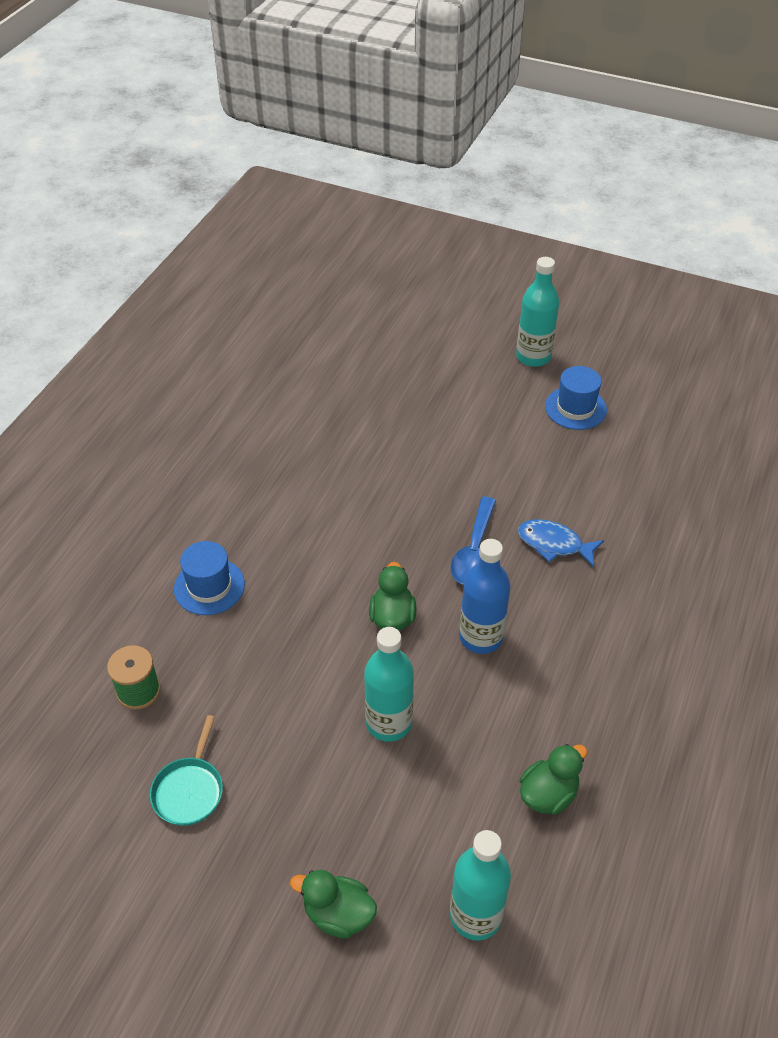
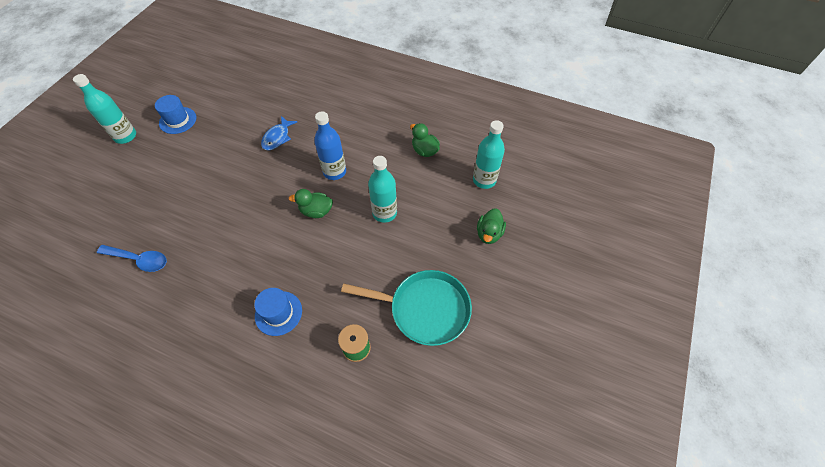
camera: 90 degrees left, 10 degrees up
turquoise pan [150,715,223,826] -> turquoise pan [341,270,472,346], size x1.89
blue spoon [450,497,496,585] -> blue spoon moved to [97,245,167,272]

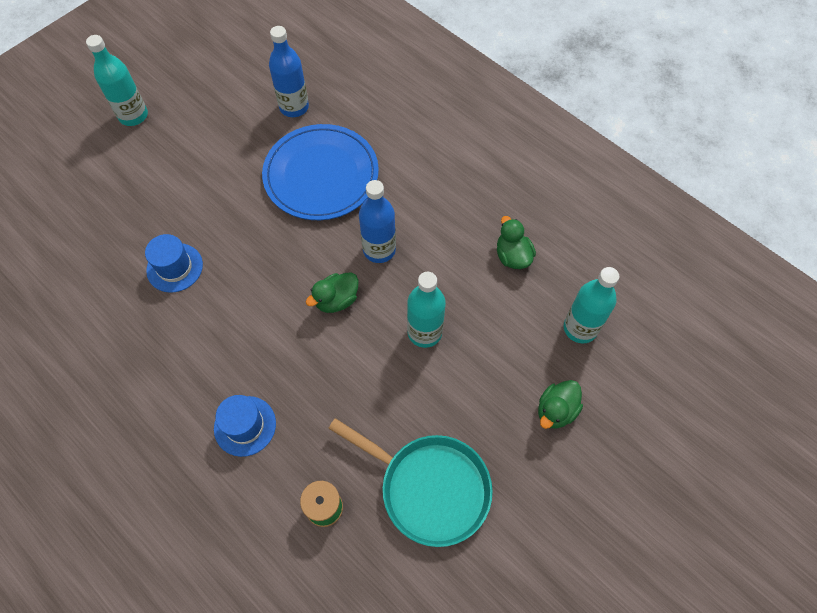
camera: 20 degrees right, 5 degrees up
blue spoon [97,245,167,272] -> none
blue hat [155,95,196,134] -> blue hat moved to [145,234,203,293]
blue fish [261,116,297,151] -> blue plate [262,124,379,220]
green duck [289,189,333,218] -> green duck turned 60 degrees counterclockwise [306,272,359,313]
none -> blue bottle [269,26,309,117]

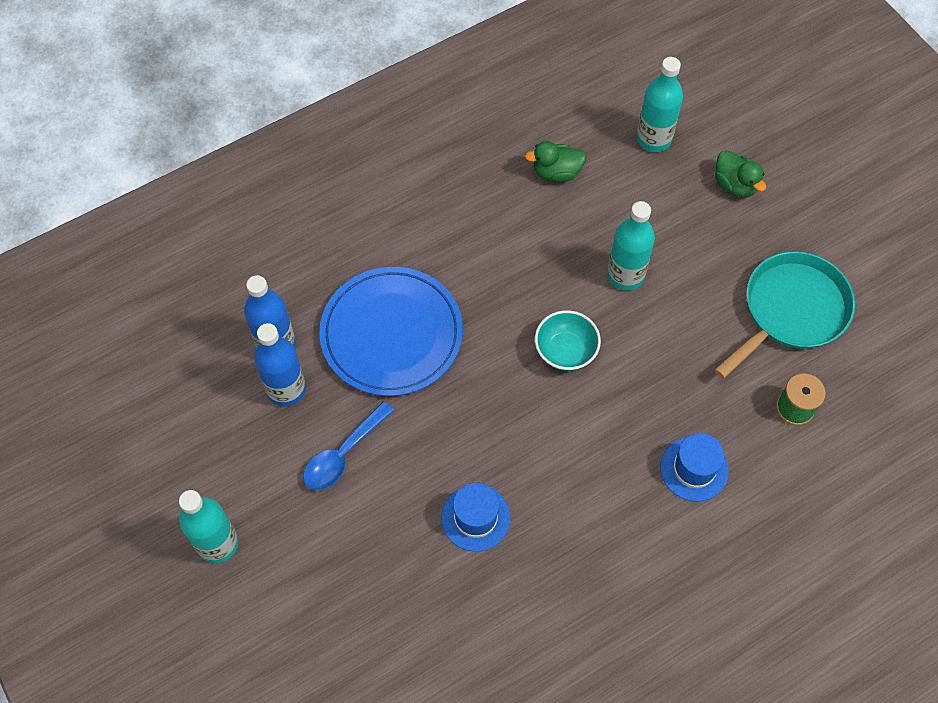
camera: 75 degrees left, 0 degrees up
green duck [306,272,359,313] -> turquoise bowl [535,310,601,371]
blue bottle [359,180,396,263] -> blue bottle moved to [254,323,306,406]
none -> blue spoon [303,401,394,490]

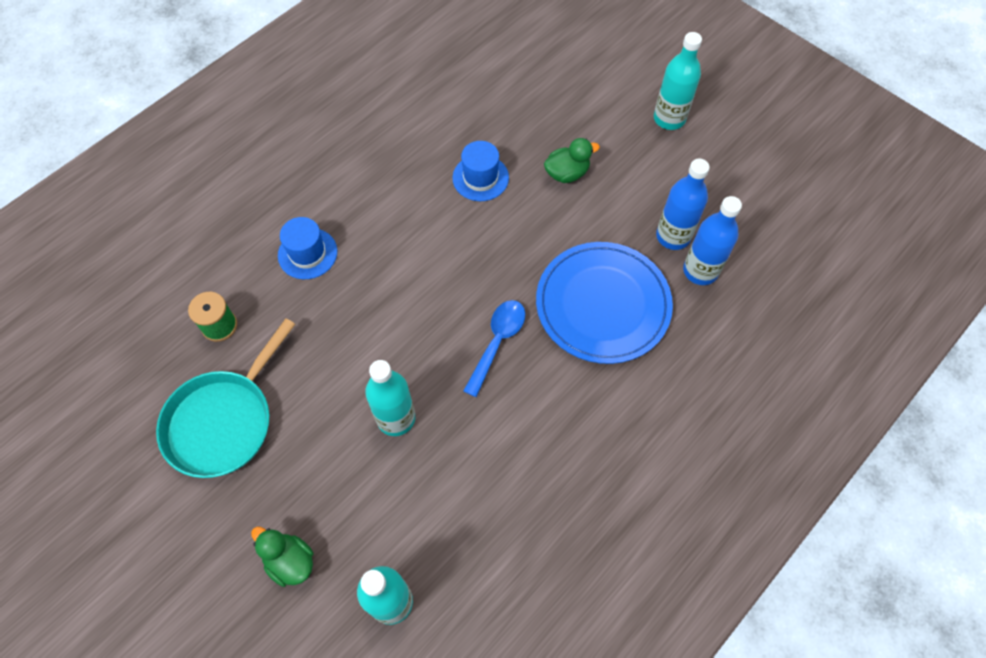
camera: 165 degrees right, 0 degrees up
blue spoon [303,401,394,490] -> blue spoon moved to [463,300,525,397]
green duck [525,141,586,182] -> green duck moved to [544,138,600,183]
turquoise bowl [535,310,601,371] -> none

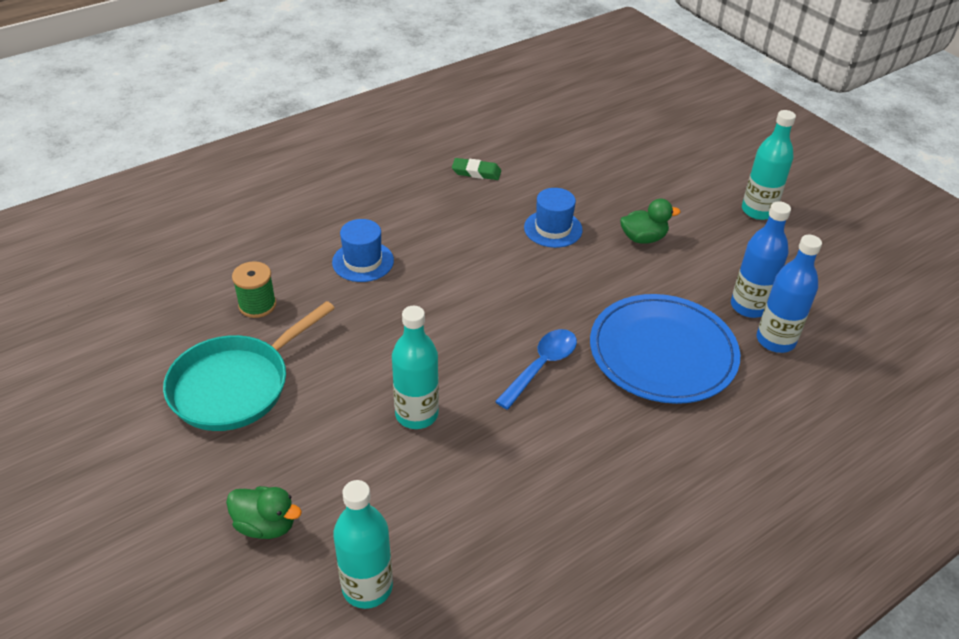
camera: 10 degrees right, 20 degrees down
green duck [251,527,314,587] -> green duck turned 150 degrees clockwise [226,486,302,539]
none -> green eraser [452,158,501,180]

